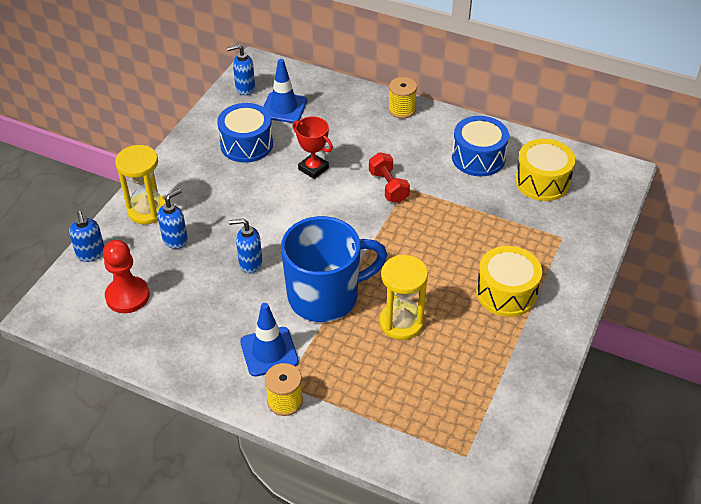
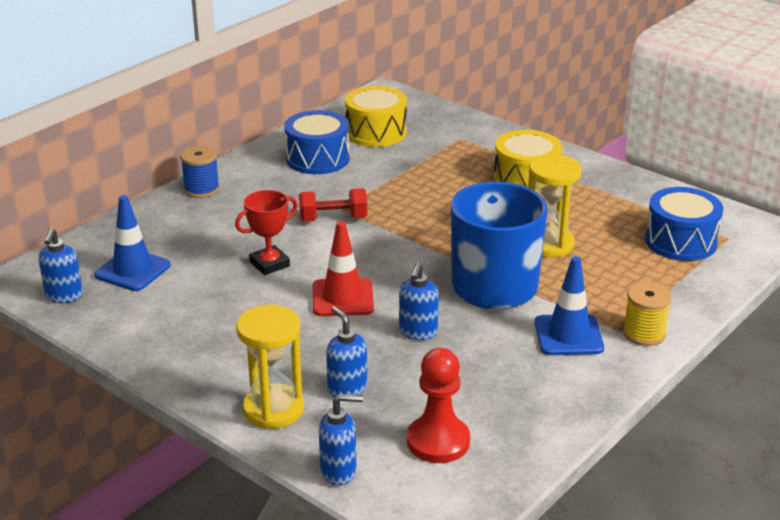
camera: 75 degrees left, 15 degrees down
blue drum [217,103,273,163] -> blue drum moved to [645,187,723,261]
yellow spool [388,77,417,119] -> blue spool [180,146,220,198]
none -> red traffic cone [313,221,374,316]

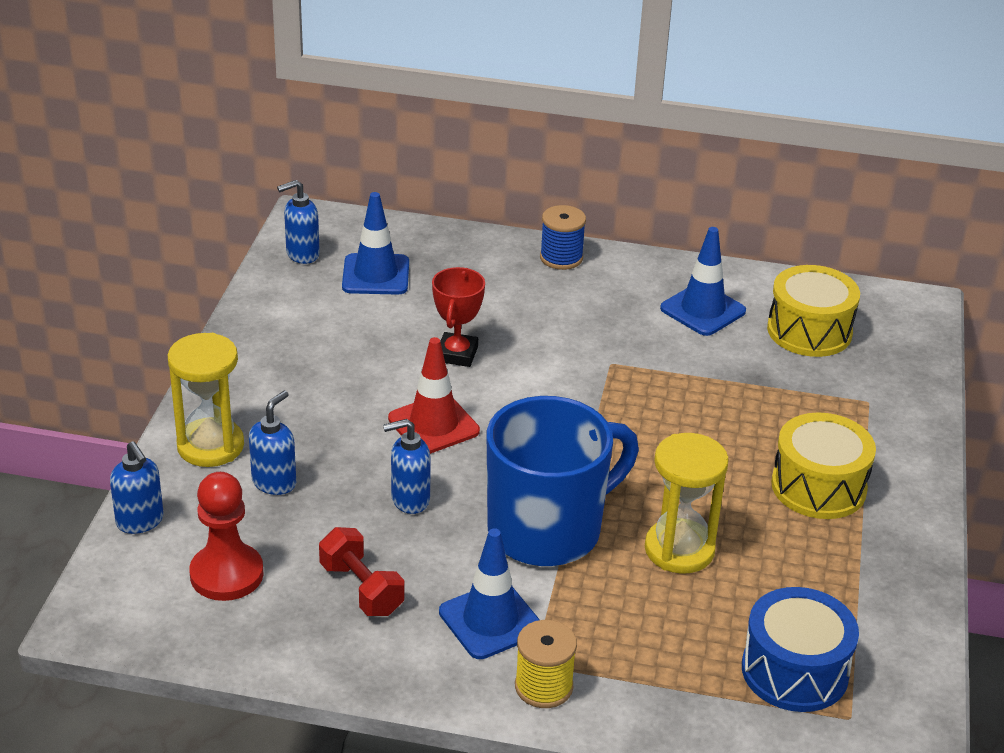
camera: 60 degrees right, 5 degrees up
red trophy [235,190,298,275] -> red trophy turned 75 degrees clockwise [432,267,485,367]
blue drum [284,110,349,174] -> blue traffic cone [660,227,746,336]
red dumbbell [299,188,367,222] -> red dumbbell moved to [319,527,404,616]

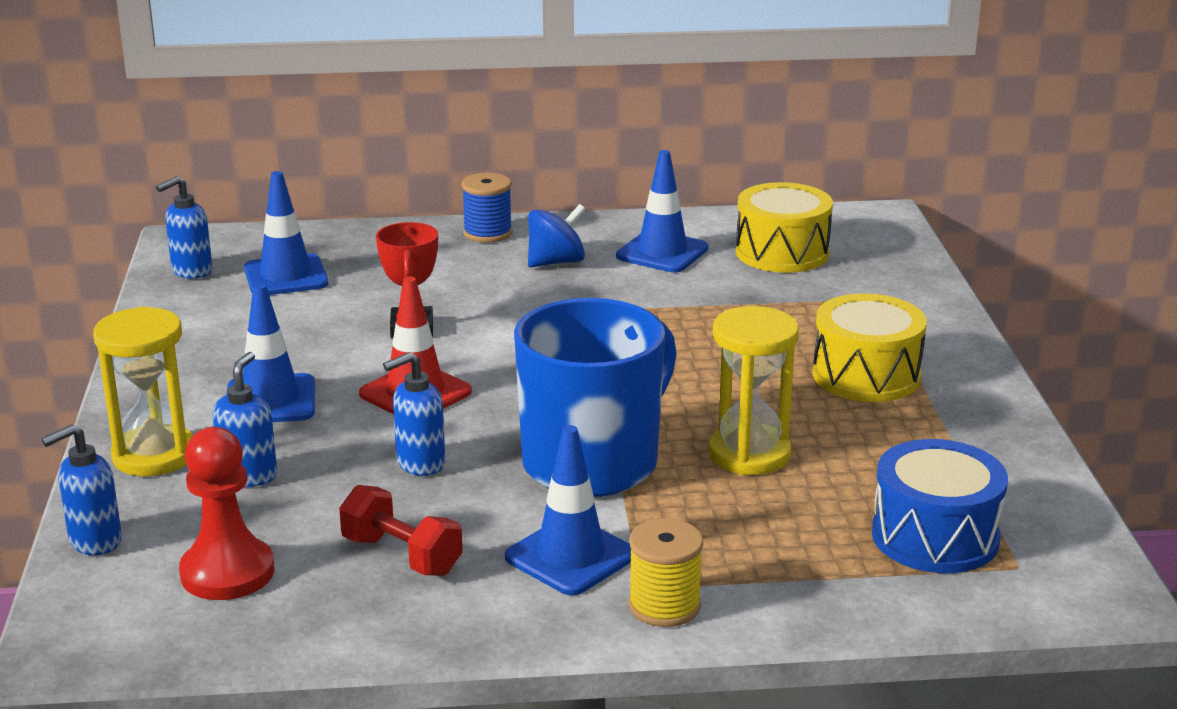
camera: 15 degrees left, 10 degrees down
blue soap dispenser [110,441,164,534] -> blue soap dispenser turned 105 degrees clockwise [41,424,122,555]
none -> blue traffic cone [226,283,315,422]
none -> blue spinning top [528,204,586,267]

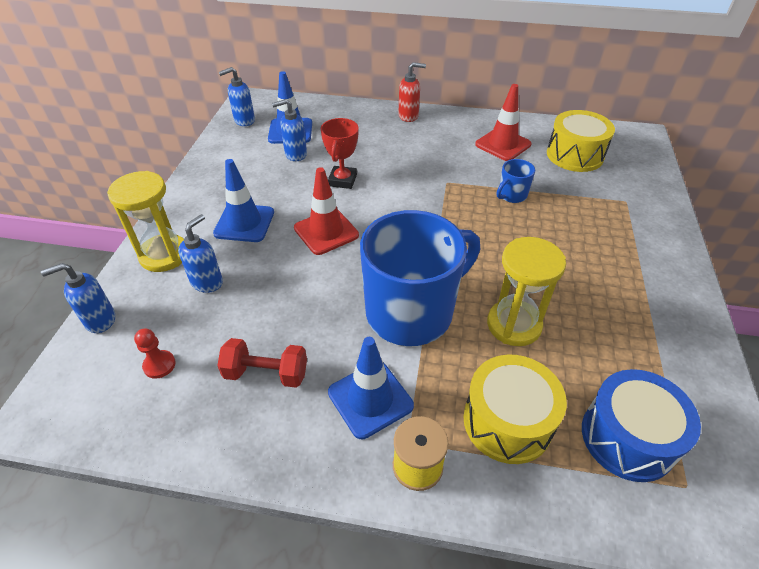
camera: 15 degrees right, 20 degrees up
red pawn [179,427,275,600] -> red pawn [134,329,176,379], size x0.53
red dumbbell [339,485,463,576] -> red dumbbell turned 45 degrees counterclockwise [217,338,307,388]
blue soap dispenser [383,352,445,476] -> blue soap dispenser moved to [272,99,307,161]
blue spool [461,173,513,243] -> red soap dispenser [398,62,426,122]
blue spinning top [528,204,586,267] -> none
blue traffic cone [616,150,708,273] -> red traffic cone [475,84,531,161]
yellow drum [813,294,927,402] -> yellow drum moved to [463,355,567,464]
none -> blue mug [497,159,535,203]

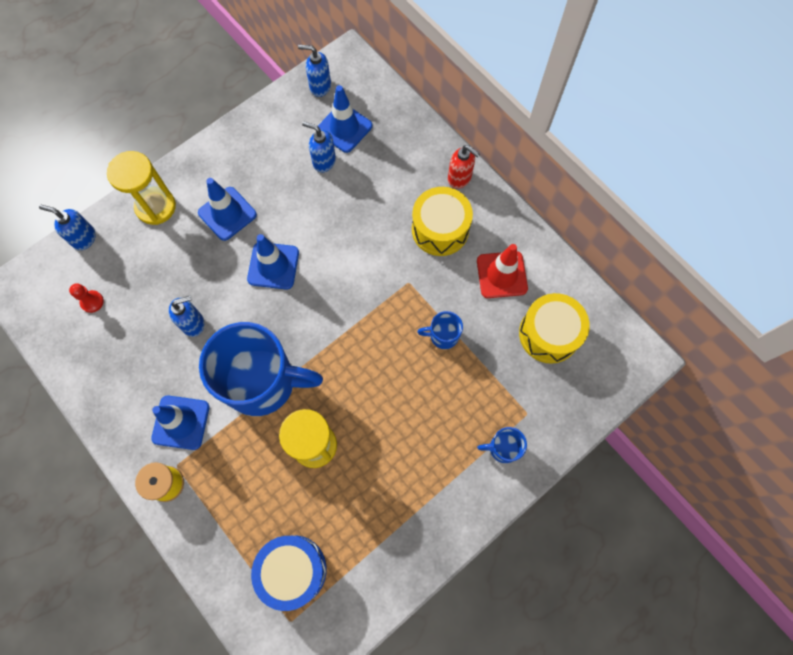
camera: 40 degrees right, 25 degrees up
blue soap dispenser [178,214,223,293] -> blue soap dispenser moved to [169,296,204,337]
red dumbbell [217,338,307,388] -> none
red traffic cone [294,167,359,255] -> blue traffic cone [247,234,299,290]
red trophy [321,118,359,189] -> none
yellow drum [463,355,567,464] -> yellow drum moved to [412,187,473,256]
none -> blue mug [477,427,527,463]

